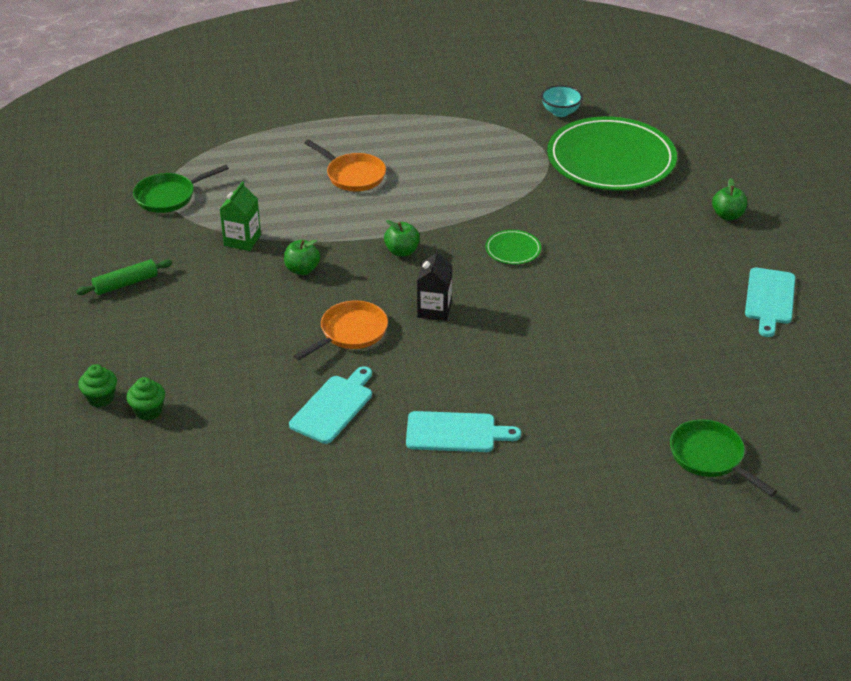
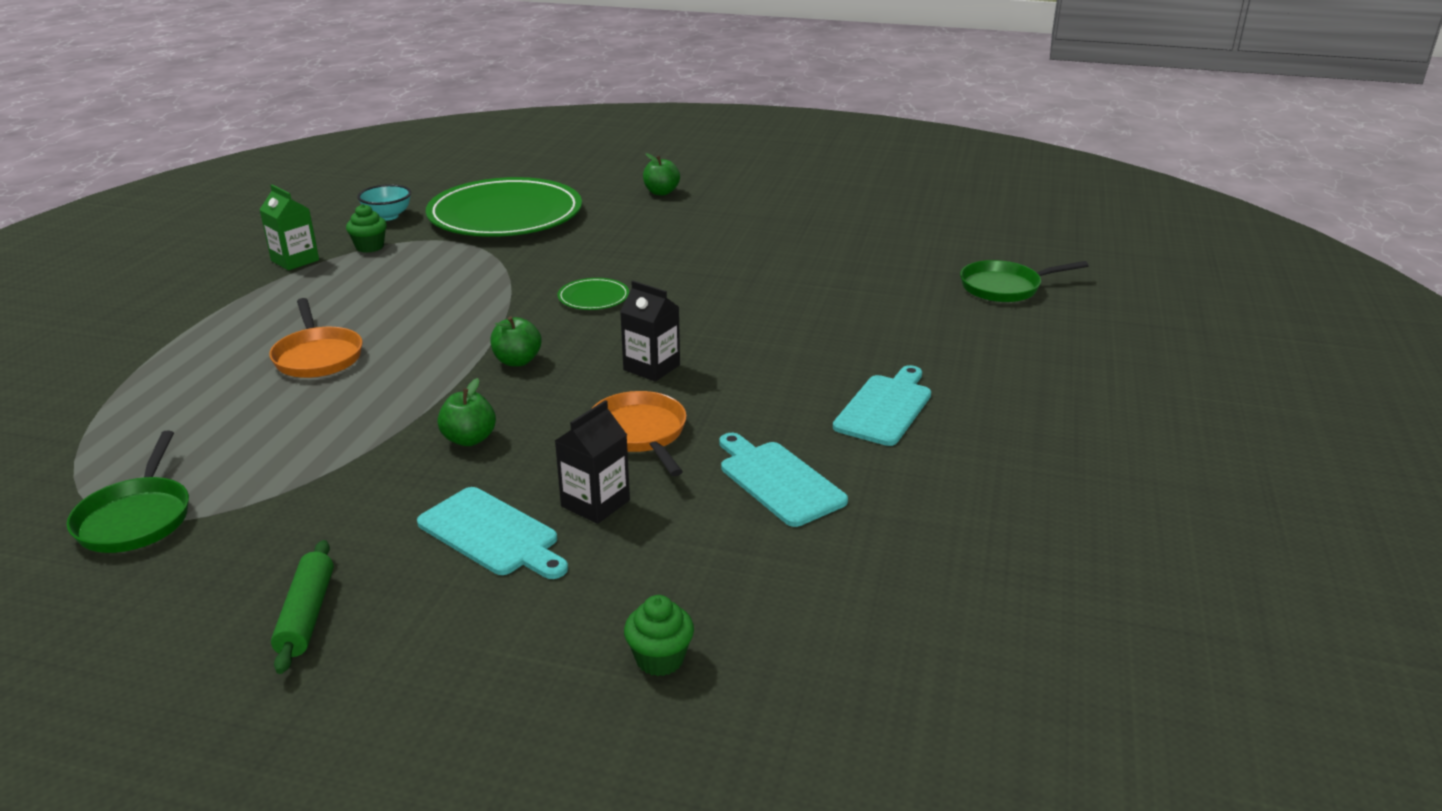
camera: 65 degrees left, 10 degrees down
green cupcake [78,364,117,407] -> green cupcake moved to [346,204,387,253]
green carton [220,181,261,251] -> green carton moved to [259,185,319,270]
orange pan [305,140,386,191] -> orange pan turned 90 degrees clockwise [269,298,363,378]
turquoise cutting board [745,267,795,337] -> turquoise cutting board moved to [417,487,568,579]
none -> black carton [555,400,630,524]

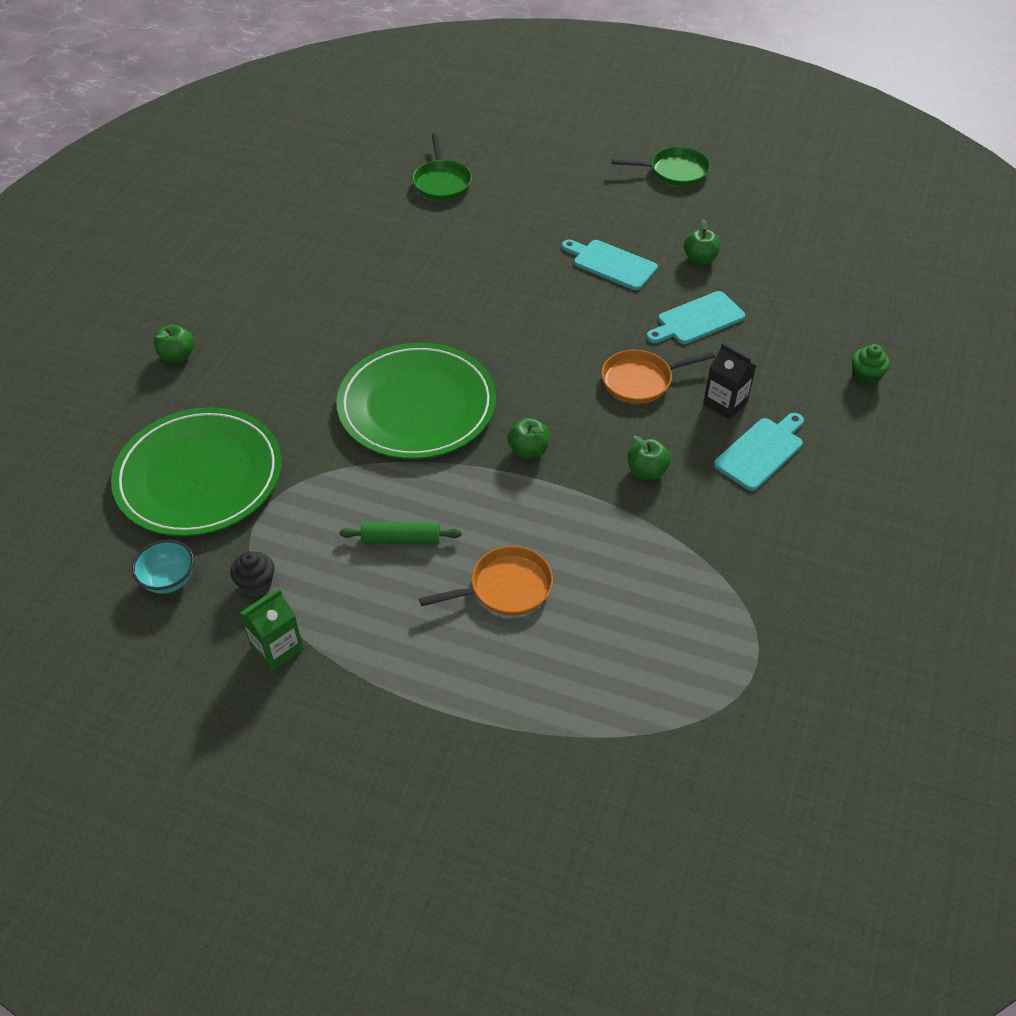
camera: 85 degrees left, 20 degrees up
green pan [66,431,189,553] -> green pan moved to [612,147,711,187]
green rolling pin [271,540,334,674] -> green rolling pin moved to [339,522,462,544]
green cupcake [346,204,387,253] -> black cupcake [230,551,275,597]
green plate [557,278,629,310] -> green plate [336,343,496,459], size x2.50
black carton [620,281,680,382] -> none
none -> green apple [684,219,720,265]

